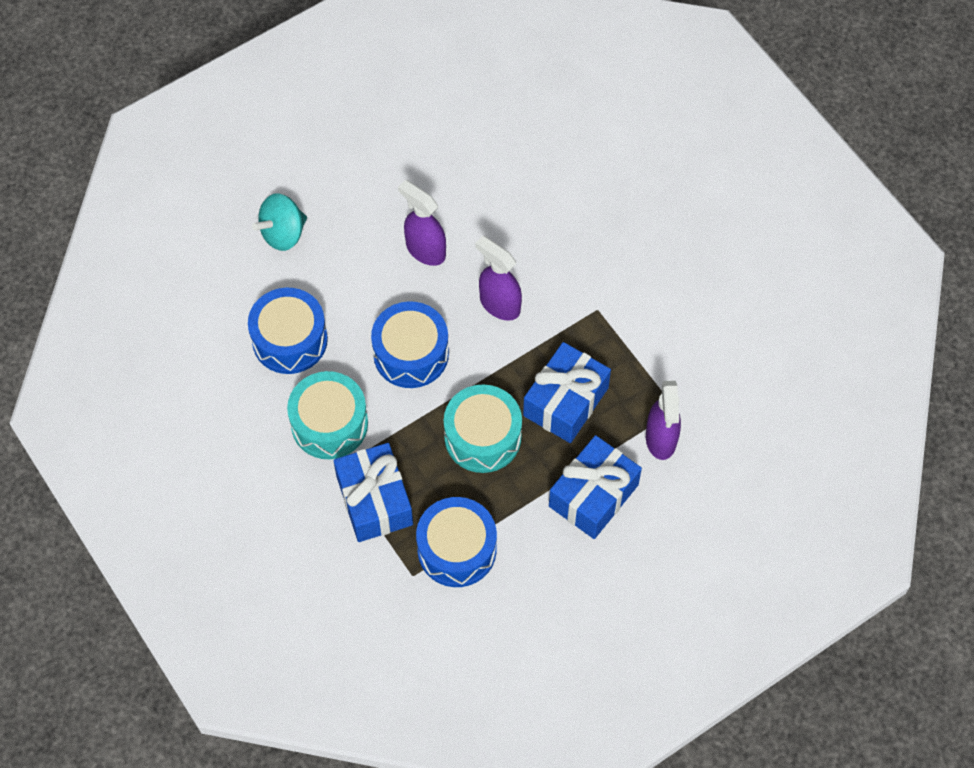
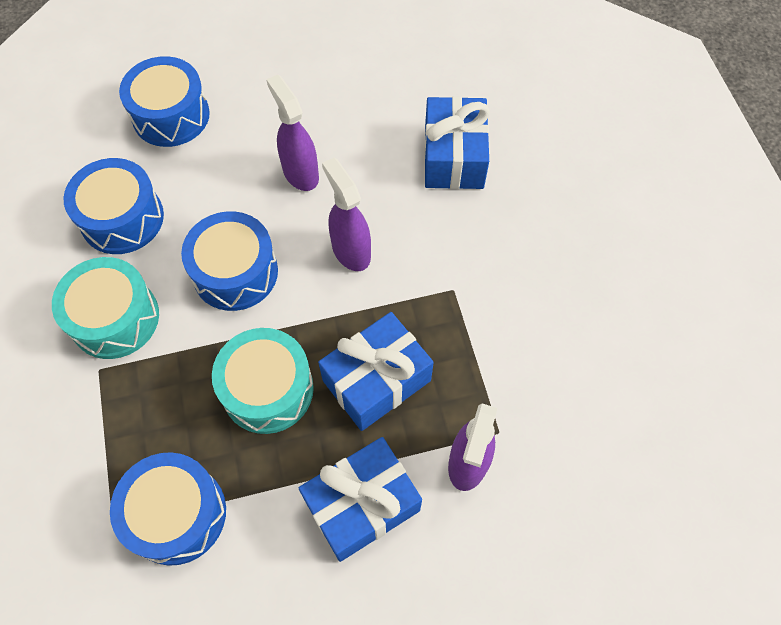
camera: 20 degrees right, 0 degrees up
turquoise spinning top [252,193,307,251] -> blue drum [119,56,210,147]
blue gift [333,443,413,542] -> blue gift moved to [424,96,490,189]

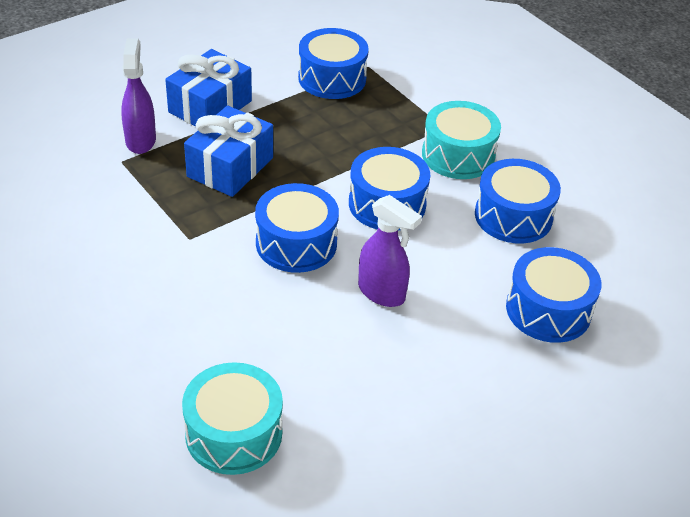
camera: 155 degrees right, 20 degrees down
turquoise drum [212,328,314,434] -> turquoise drum moved to [182,362,283,475]
purple spray bottle [322,158,371,271] -> blue drum [255,183,339,273]
blue gift [424,96,490,189] -> none

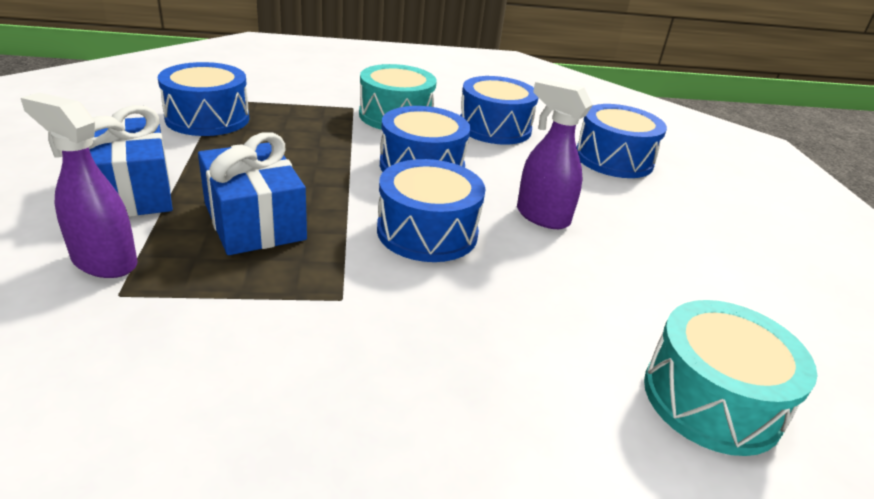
camera: 60 degrees left, 10 degrees down
purple spray bottle [358,195,422,307] -> purple spray bottle turned 120 degrees counterclockwise [517,79,593,229]

